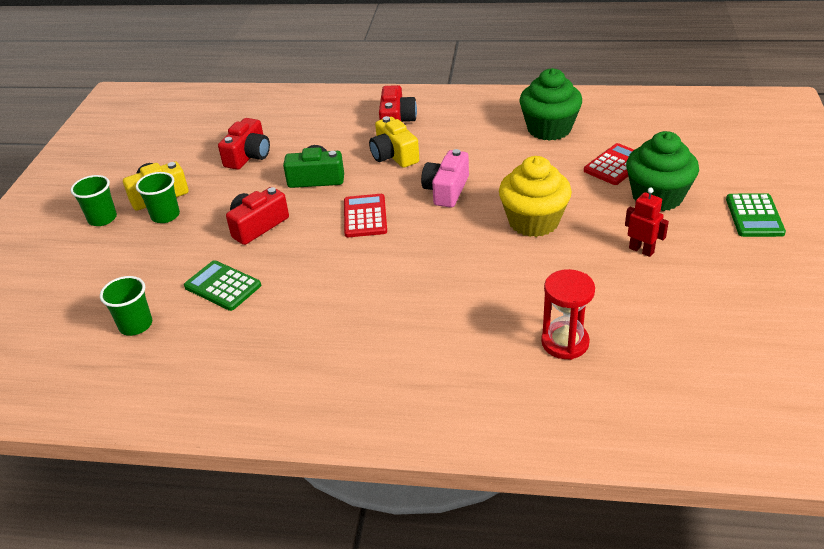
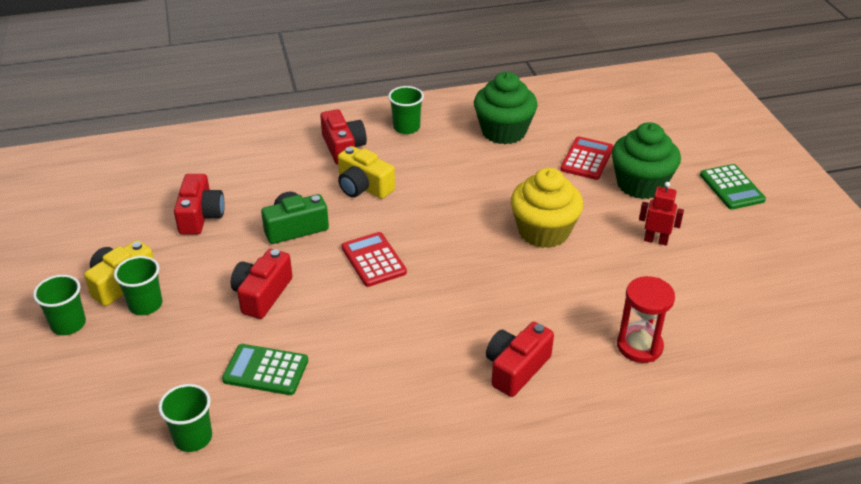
camera: 25 degrees left, 0 degrees up
pink camera [421,149,469,208] -> none
none -> green cup [388,86,424,134]
none -> red camera [486,322,554,397]

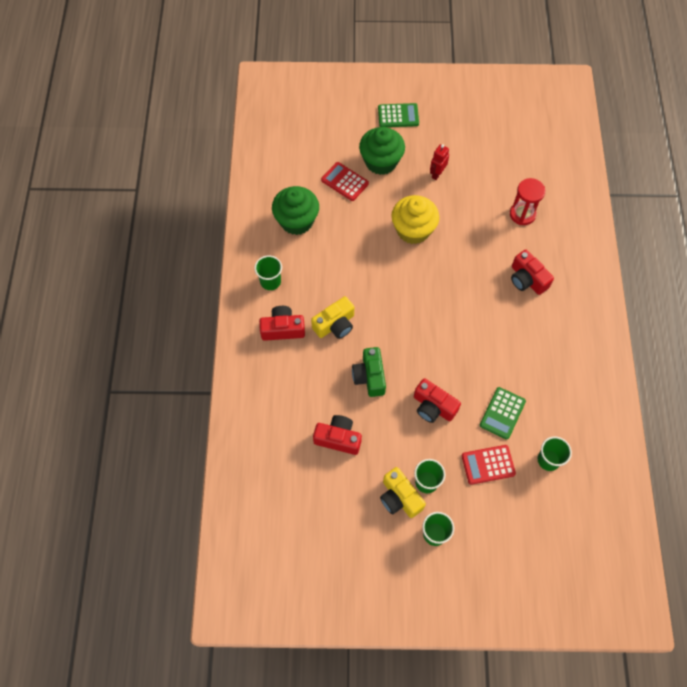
camera: 75 degrees left, 25 degrees up
red calculator [342,232,407,287] -> red calculator moved to [462,445,516,485]

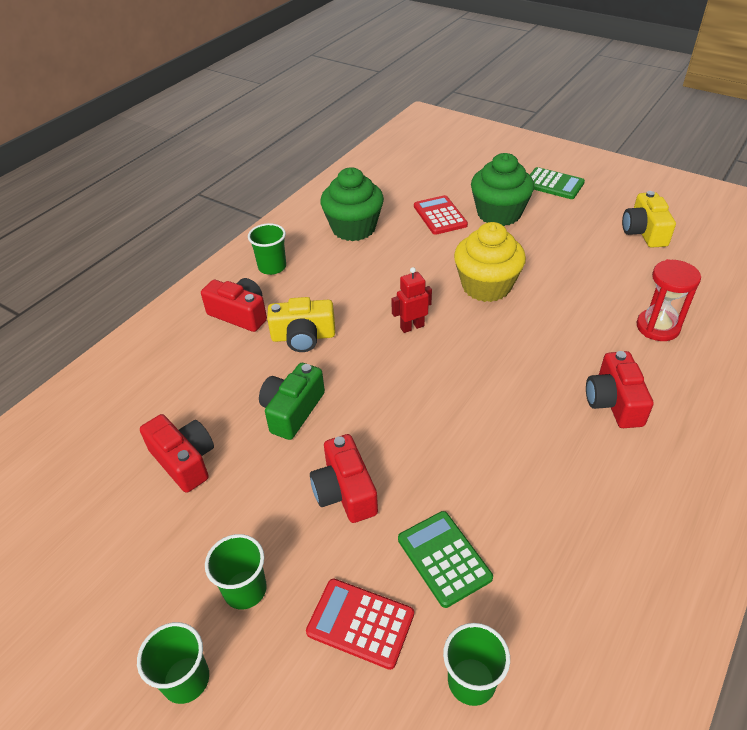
camera: 35 degrees right, 20 degrees down
yellow camera [380,467,426,518] -> yellow camera moved to [622,191,676,248]
red robot [430,144,449,180] -> red robot moved to [391,267,432,333]
green calculator [480,387,526,440] -> green calculator turned 90 degrees clockwise [398,511,493,608]

